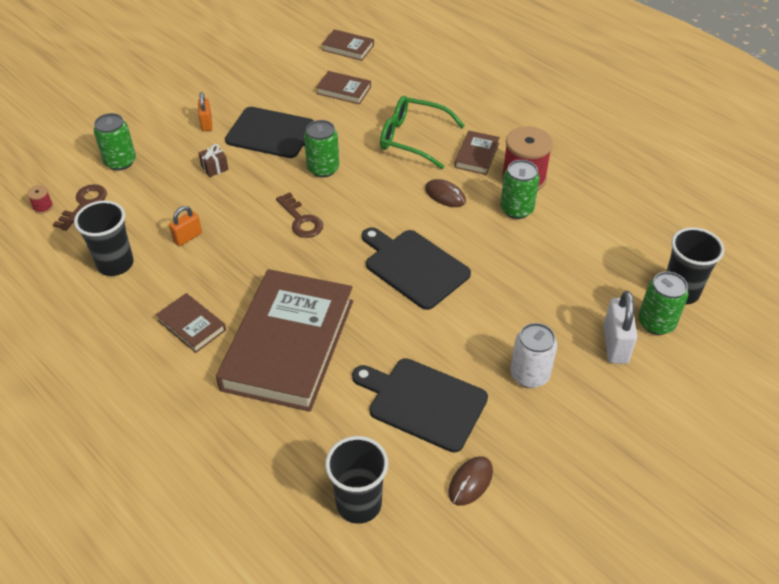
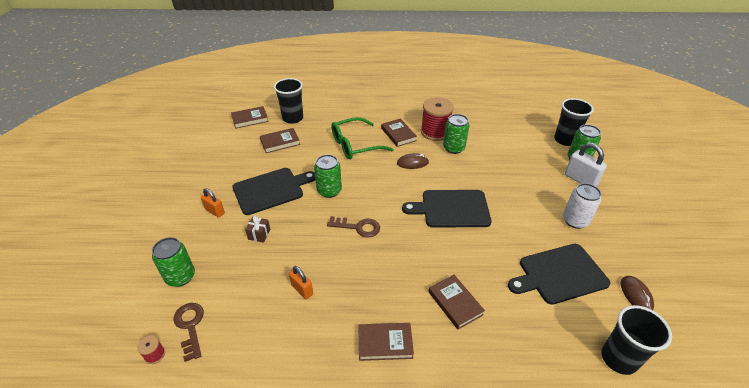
camera: 45 degrees left, 5 degrees down
black cup [74,200,134,276] -> black cup moved to [274,78,303,124]
orange padlock [169,206,202,246] -> orange padlock turned 45 degrees counterclockwise [289,266,313,299]
brown book [216,269,353,412] -> brown book [428,275,485,329], size x0.43

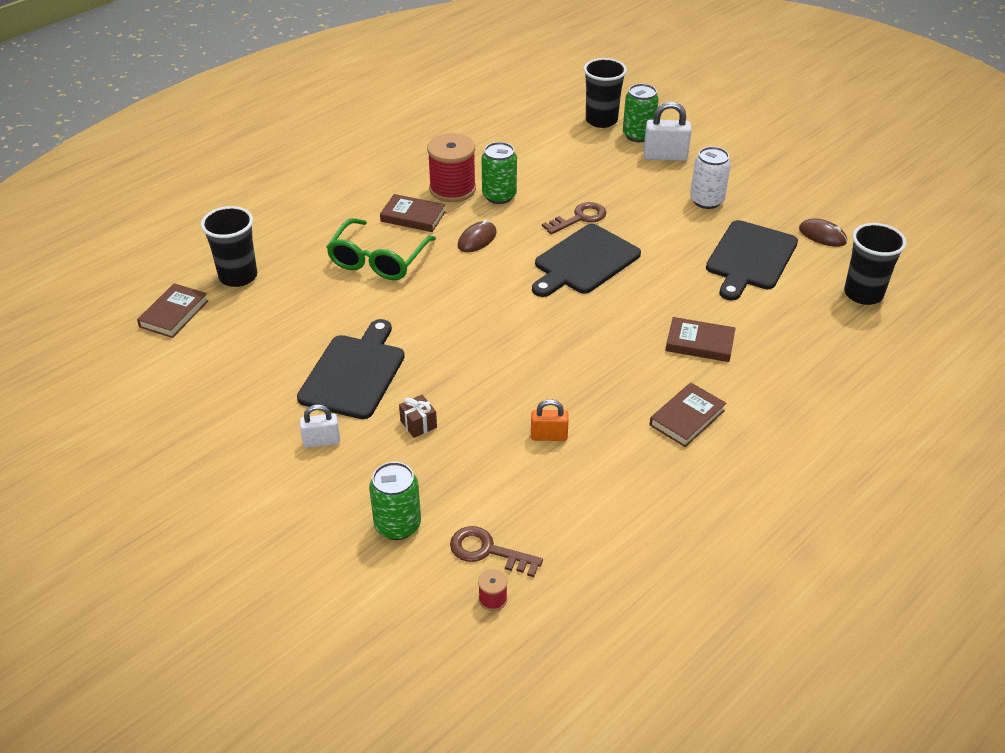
camera: 45 degrees left, 0 degrees up
orange padlock [201,188,225,218] -> white padlock [300,405,340,448]
brown book [260,128,300,153] -> none
green can [314,155,342,198] -> none
brown key [327,216,380,238] -> brown key moved to [542,202,607,234]

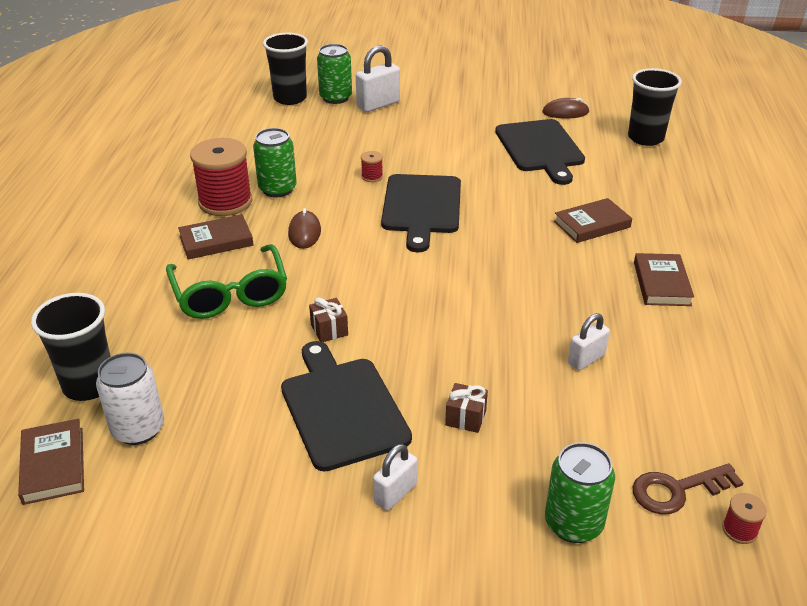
camera: 40 degrees left, 5 degrees down
orange padlock [531,399,569,441] -> white padlock [568,313,610,370]
brown key [542,202,607,234] -> red spool [361,151,383,182]
white can [690,147,731,209] -> white can moved to [96,353,164,445]
none -> brown gift [309,297,348,342]

